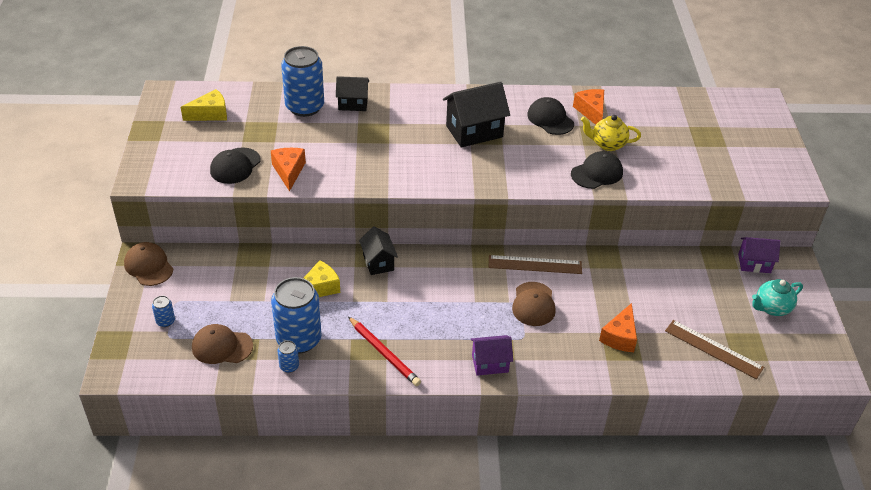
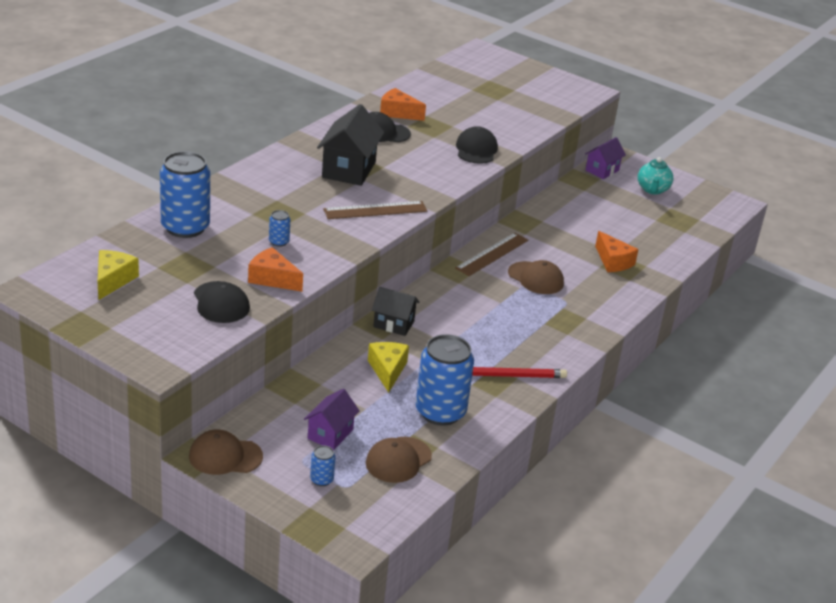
camera: 55 degrees left, 10 degrees down
blue can [278,340,299,373] -> blue can moved to [269,210,290,247]
black house [336,76,369,111] -> none
purple house [471,335,513,376] -> purple house moved to [304,389,360,450]
yellow teapot [581,115,641,151] -> none
brown ruler [665,320,764,379] -> brown ruler moved to [323,201,427,219]

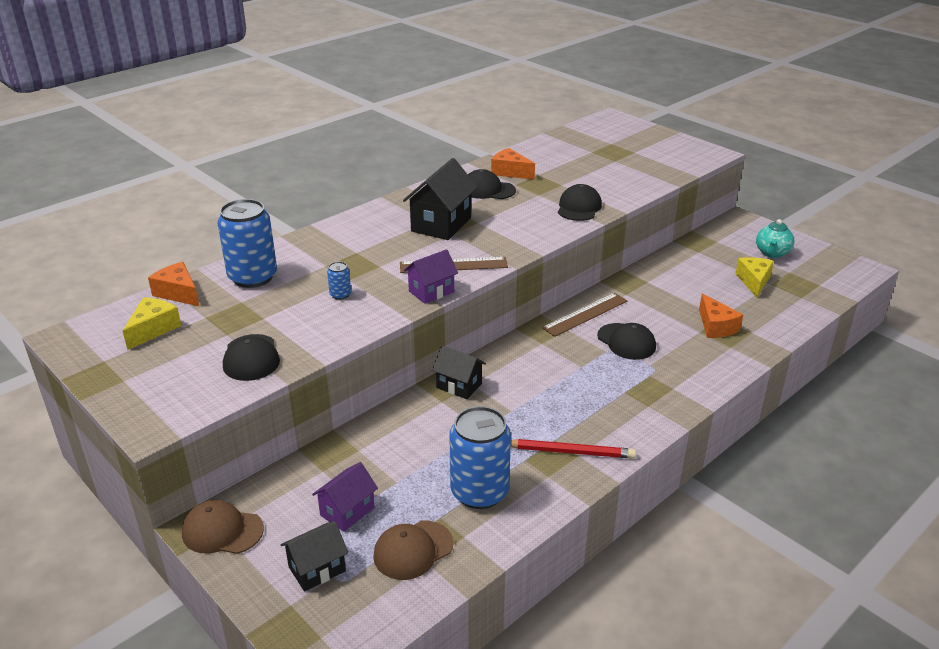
camera: 15 degrees right, 0 degrees up
orange cheese [248,247,303,292] -> orange cheese moved to [148,262,199,306]
blue can [310,445,336,486] -> black house [281,521,348,592]
yellow cheese [368,342,409,393] -> yellow cheese moved to [735,257,774,298]
brown cap [508,260,564,294] -> black cap [597,323,656,360]
purple house [585,137,626,179] -> purple house moved to [404,249,458,304]

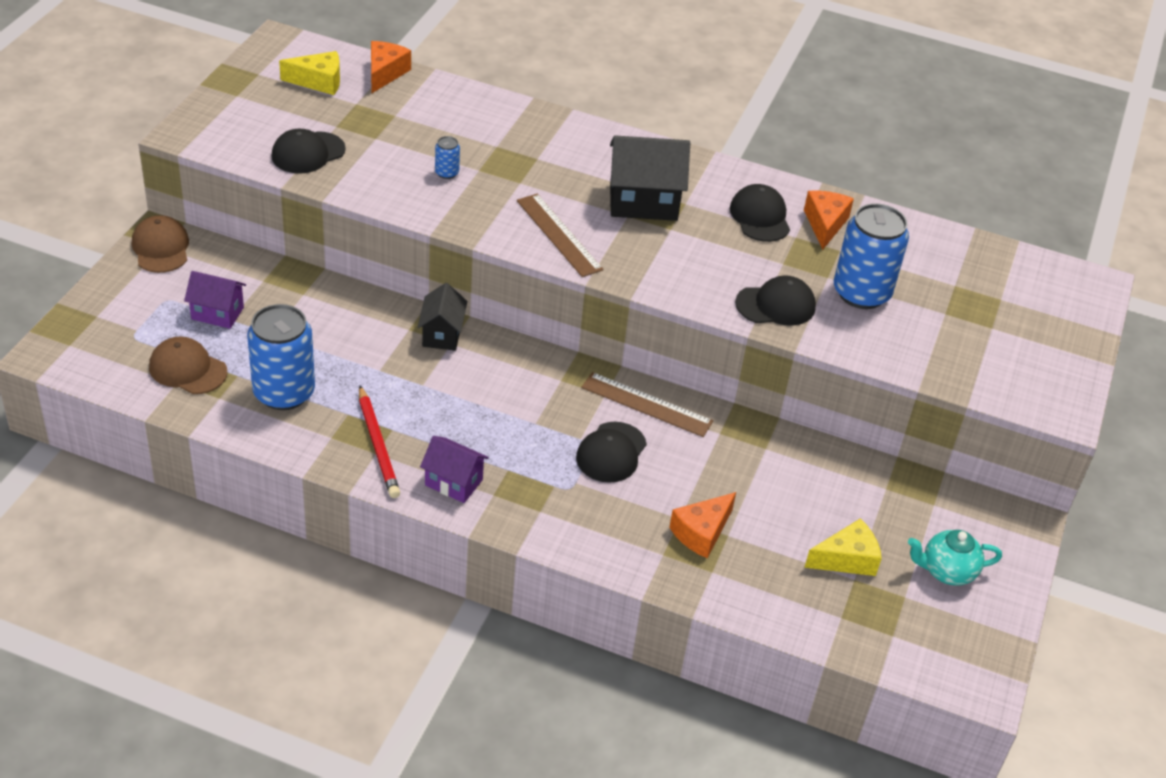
camera: 60 degrees right, 10 degrees up
blue can [217,199,277,288] -> blue can moved to [834,203,909,309]
black house [281,521,348,592] -> none
purple house [404,249,458,304] -> purple house moved to [420,436,489,503]

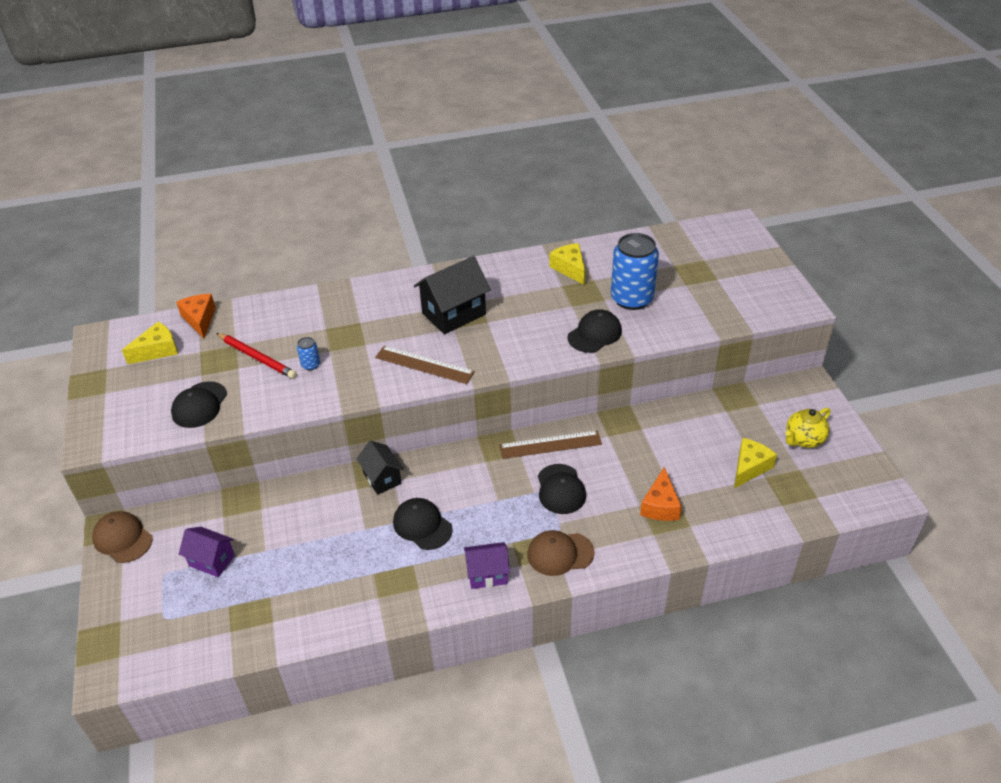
camera: 30 degrees left, 0 degrees up
brown cap [149,336,228,394] -> brown cap moved to [527,530,595,576]
purple house [184,271,246,329] -> purple house turned 45 degrees clockwise [179,527,235,577]
blue can [247,304,315,410] -> none
red pencil [359,386,400,498] -> red pencil moved to [216,333,297,379]
black cap [730,184,790,242] -> black cap moved to [393,498,453,550]
orange cheese [804,191,854,250] -> yellow cheese [549,243,585,285]
turquoise teapot [908,530,1002,586] -> yellow teapot [786,408,831,448]

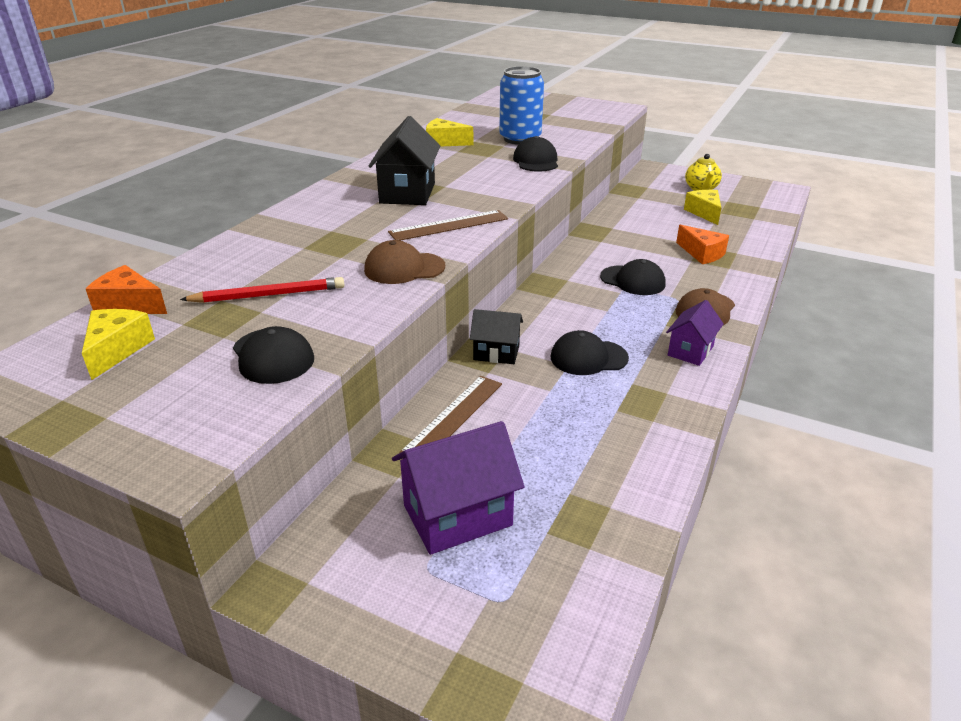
camera: 50 degrees left, 10 degrees down
brown cap [92,511,152,563] -> brown cap moved to [364,240,445,284]
purple house [179,527,235,577] -> purple house [392,421,524,555], size x1.63
blue can [297,337,320,370] -> none
brown ruler [499,430,602,459] -> brown ruler moved to [399,376,502,453]

